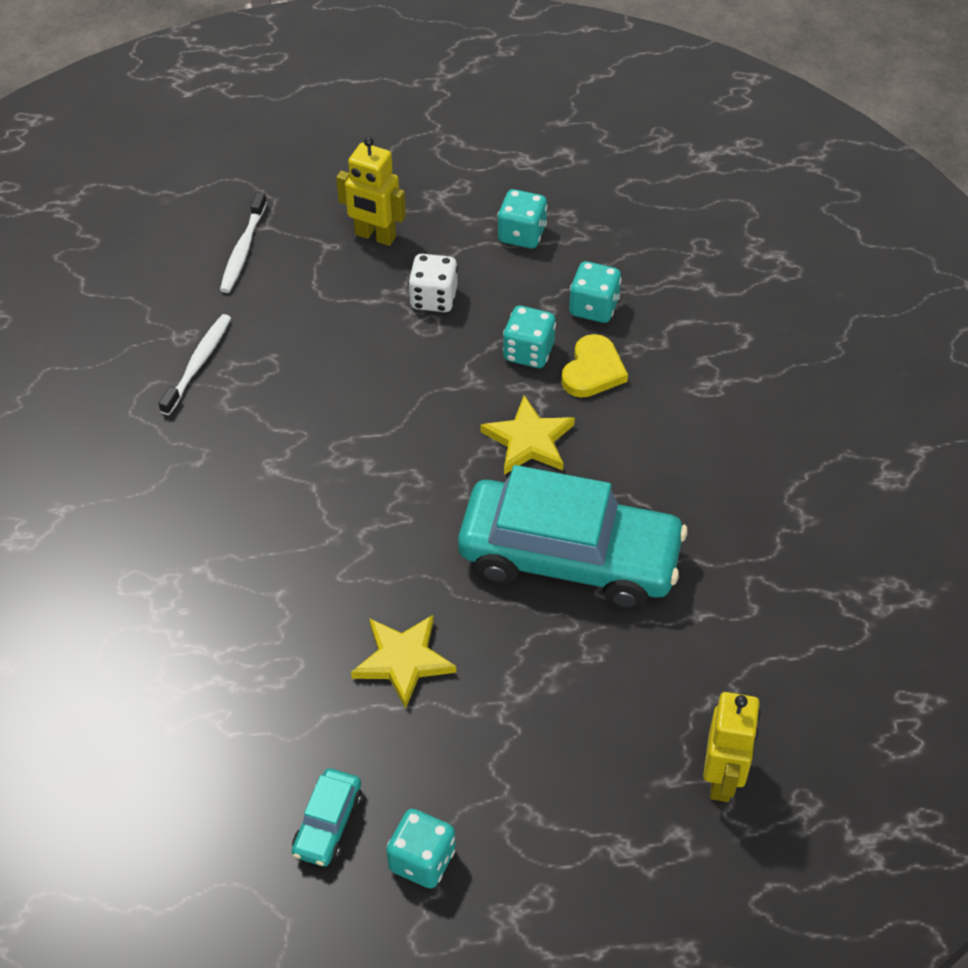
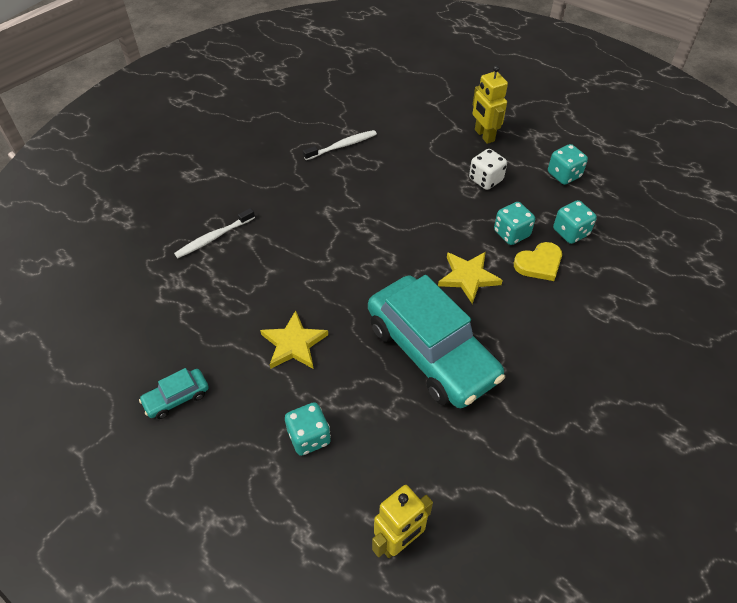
camera: 40 degrees right, 0 degrees up
white toothbrush [220,192,267,293] -> white toothbrush moved to [174,208,255,258]
turquoise dice [386,809,455,888] -> turquoise dice moved to [285,402,331,456]

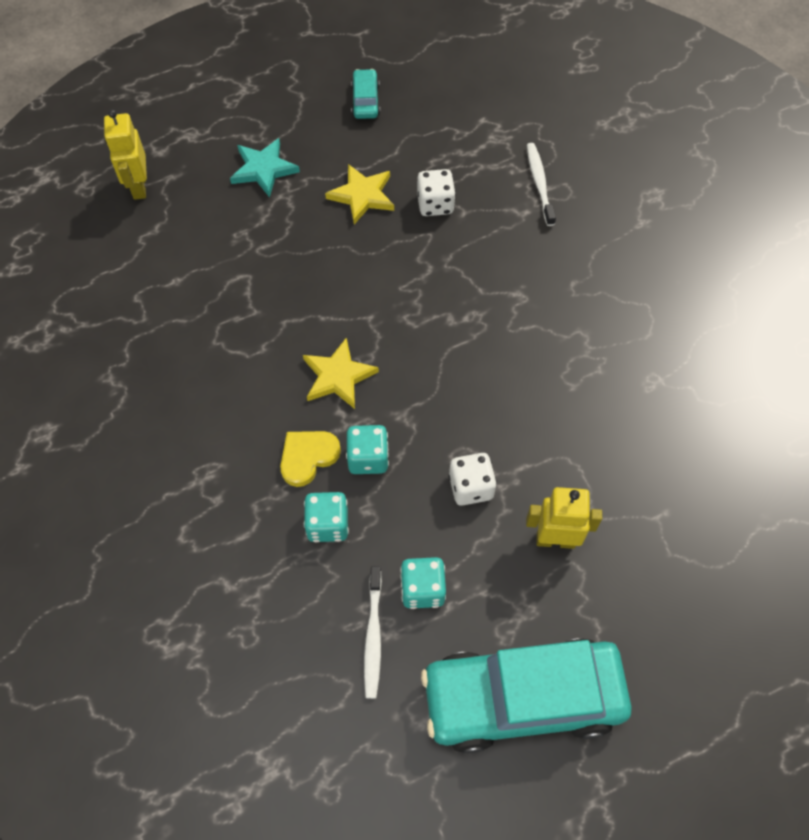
camera: 120 degrees right, 10 degrees up
turquoise dice [285,402,331,456] -> turquoise star [230,138,300,198]
white toothbrush [303,130,377,160] -> white toothbrush moved to [364,566,382,699]
turquoise car [368,275,505,408] -> turquoise car moved to [421,638,632,753]
yellow heart [514,242,562,281] -> yellow heart turned 45 degrees clockwise [280,431,341,487]
none -> white dice [417,169,456,216]

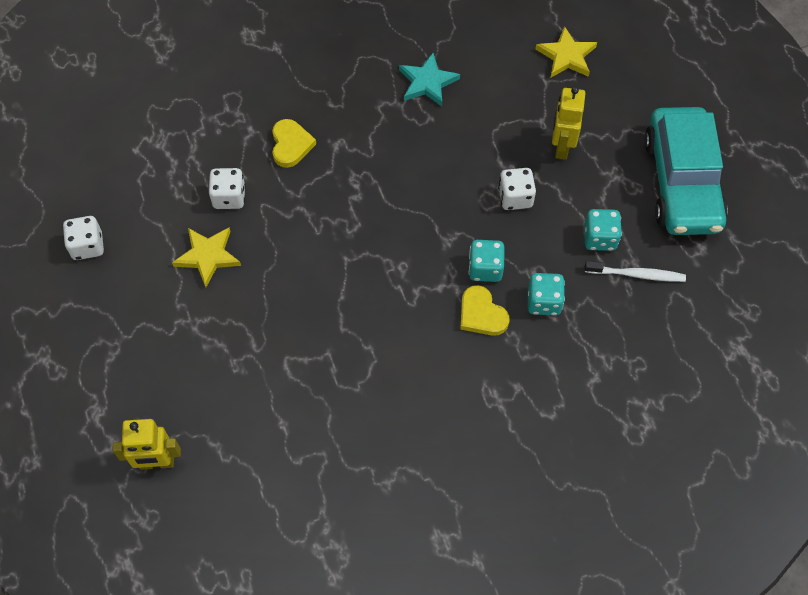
camera: 85 degrees left, 0 degrees up
turquoise star [230,138,300,198] -> turquoise star moved to [399,53,460,106]
yellow star [303,338,379,409] -> yellow star moved to [535,26,597,77]
turquoise car [351,69,380,119] -> white dice [63,216,104,260]
white toothbrush [527,143,556,226] -> none
none -> yellow heart [272,119,316,168]

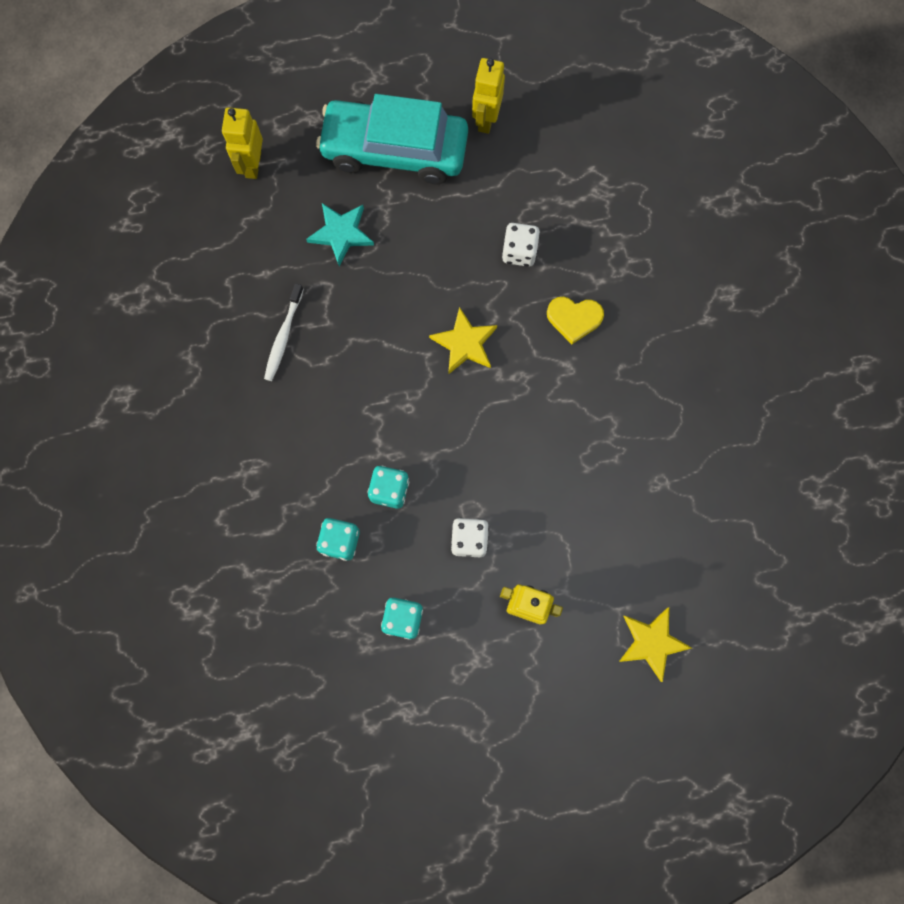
camera: 100 degrees right, 15 degrees up
white dice [63,216,104,260] -> yellow robot [472,58,505,134]
yellow star [172,227,241,287] -> yellow star moved to [429,307,497,374]
turquoise star [399,53,460,106] -> turquoise star moved to [306,203,374,266]
yellow heart [460,285,510,336] -> none
white toothbrush [585,261,686,282] -> white toothbrush moved to [264,283,304,381]
turquoise car [644,107,728,235] -> turquoise car moved to [316,94,468,184]

